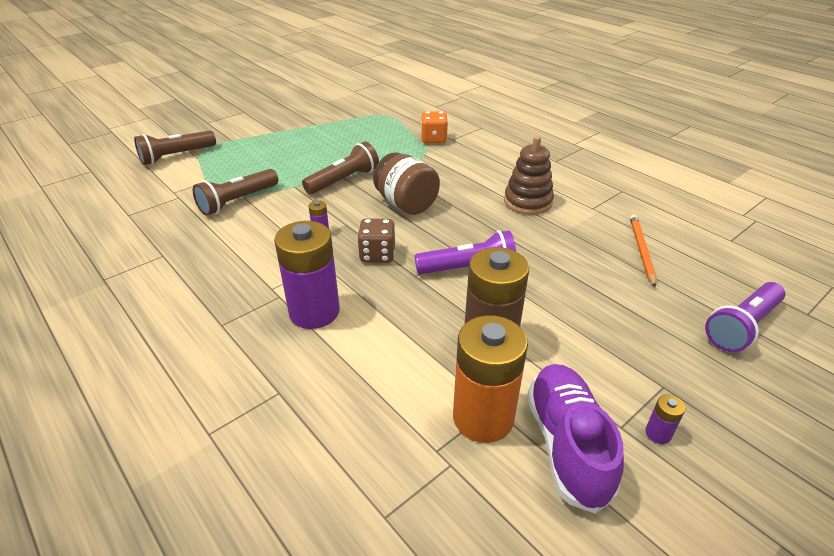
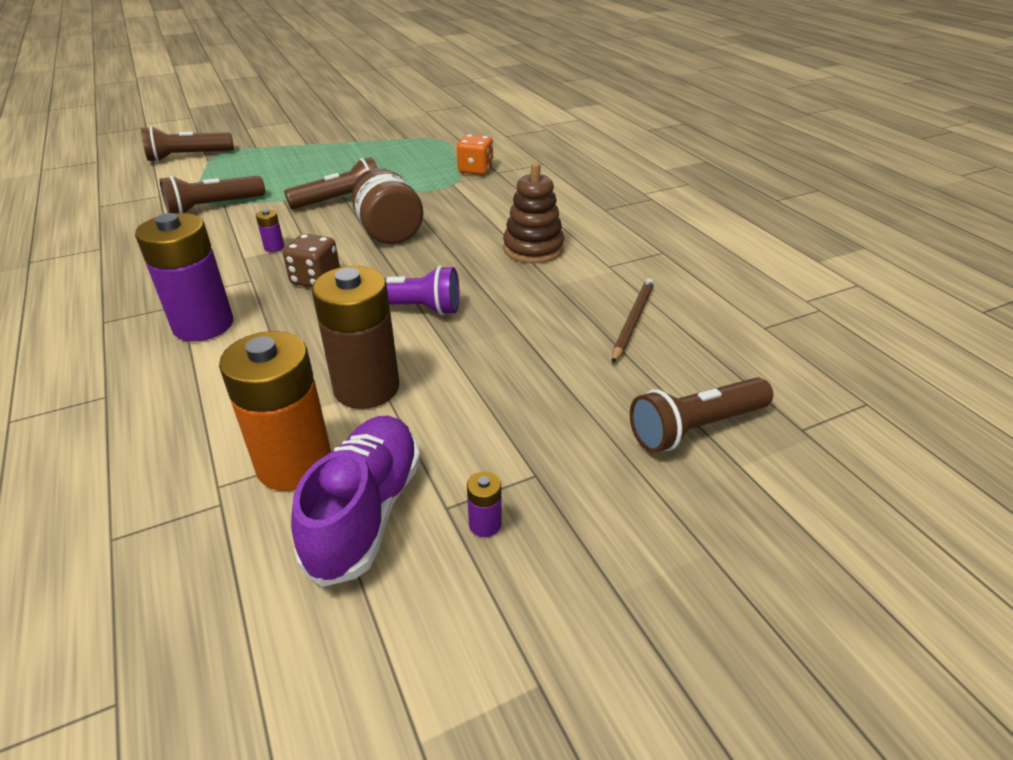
camera: 15 degrees right, 0 degrees up
orange pencil [630,215,656,287] -> brown pencil [612,278,654,363]
purple flashlight [705,282,785,352] -> brown flashlight [630,377,773,453]

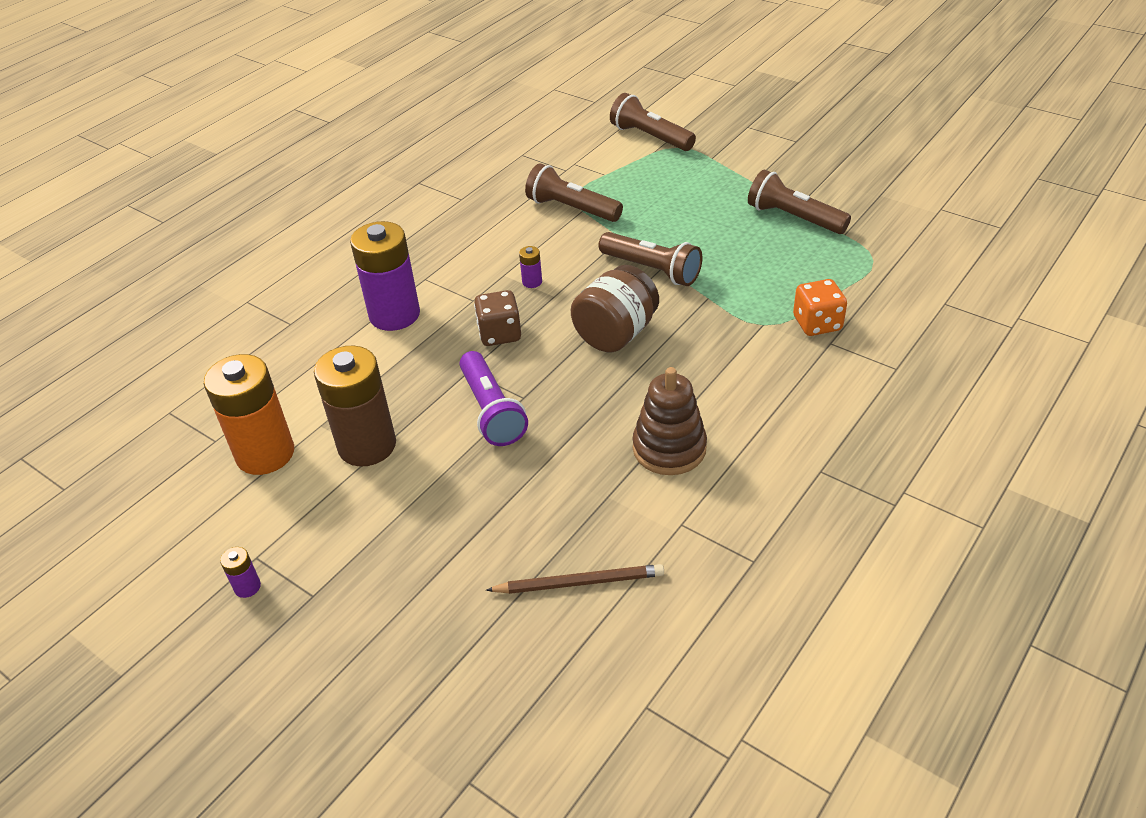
camera: 65 degrees right, 5 degrees up
purple shoe [291,416,421,587] -> none
brown flashlight [630,377,773,453] -> brown flashlight moved to [748,170,851,234]

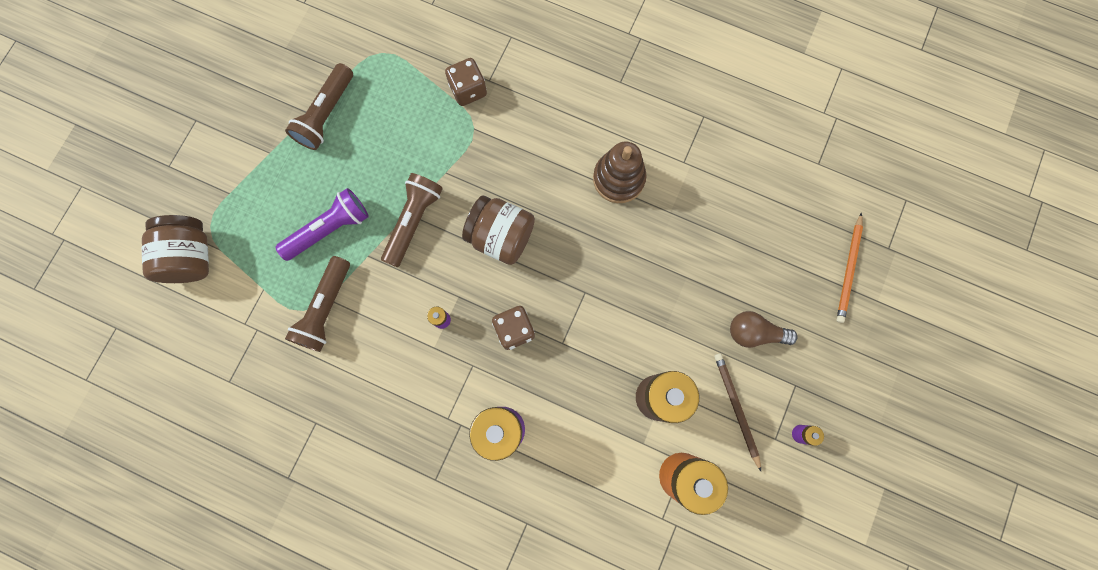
camera: 105 degrees left, 35 degrees up
purple flashlight [459,351,528,446] -> purple flashlight moved to [275,188,369,261]
brown pencil [486,564,664,594] -> brown pencil moved to [714,353,761,471]
brown flashlight [610,93,696,151] -> brown jar [142,215,209,283]
orange dice [793,279,847,336] -> brown dice [445,58,487,106]
none -> brown light bulb [730,311,798,348]
none -> orange pencil [837,213,863,323]

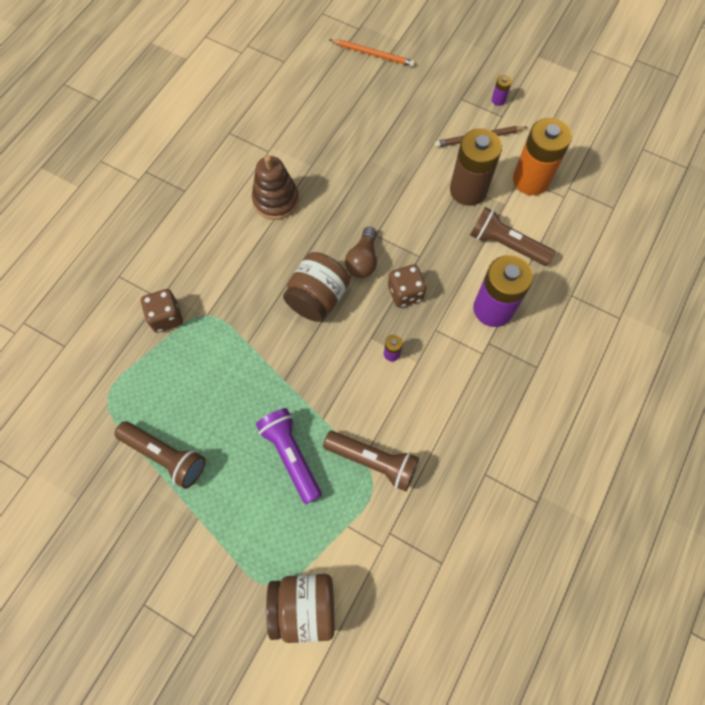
camera: 85 degrees left, 10 degrees down
brown flashlight [381,173,443,268] -> brown flashlight moved to [470,207,555,266]
brown light bulb [730,311,798,348] -> brown light bulb moved to [345,227,377,278]

